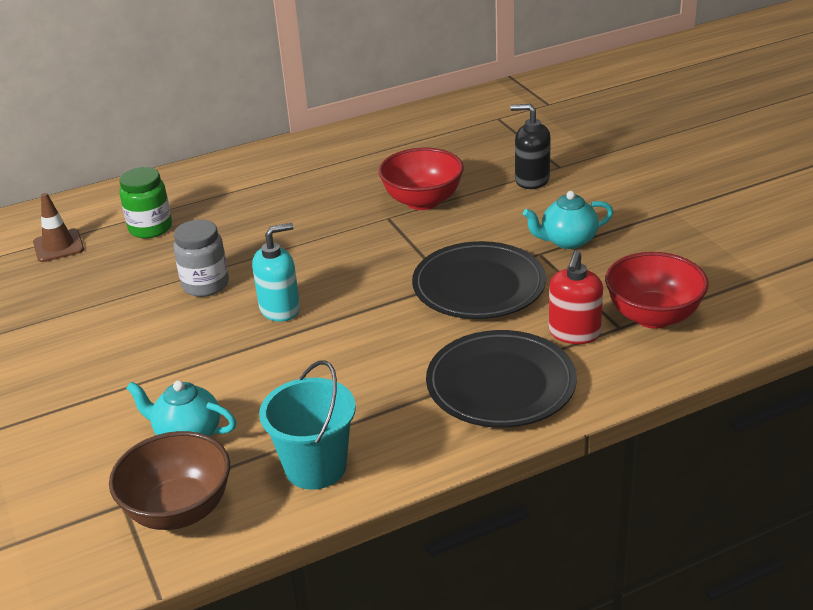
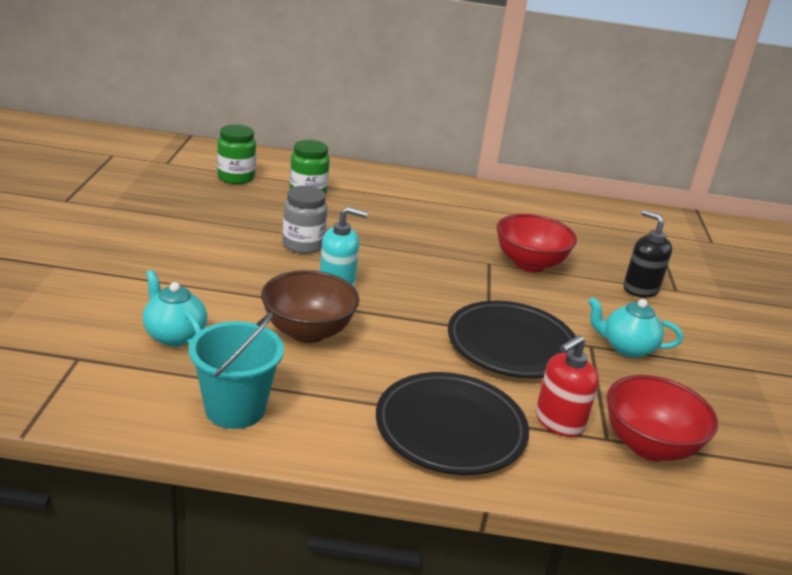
camera: 25 degrees right, 5 degrees down
brown traffic cone [33,193,84,262] -> green jar [217,125,256,184]
brown bowl [109,431,230,530] -> brown bowl moved to [261,270,359,343]

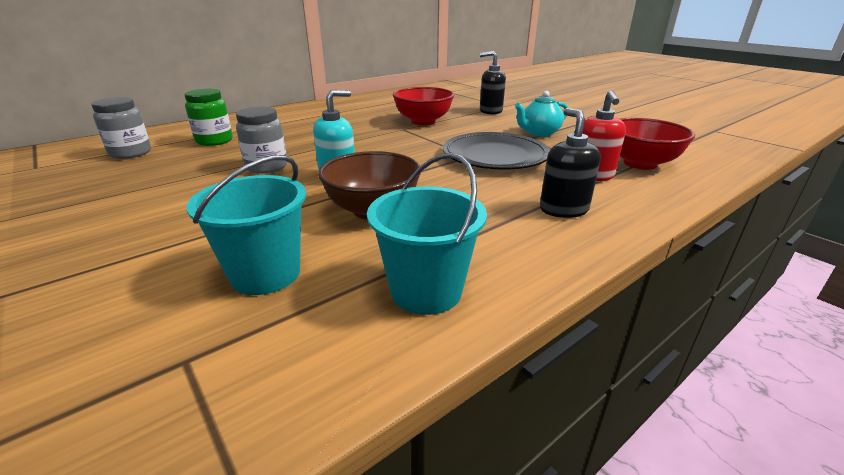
camera: 40 degrees left, 0 degrees up
turquoise teapot [143,270,207,347] -> turquoise bucket [187,155,306,295]
green jar [217,125,256,184] -> grey jar [91,97,151,159]
black plate [376,372,529,475] -> black soap dispenser [540,108,601,218]

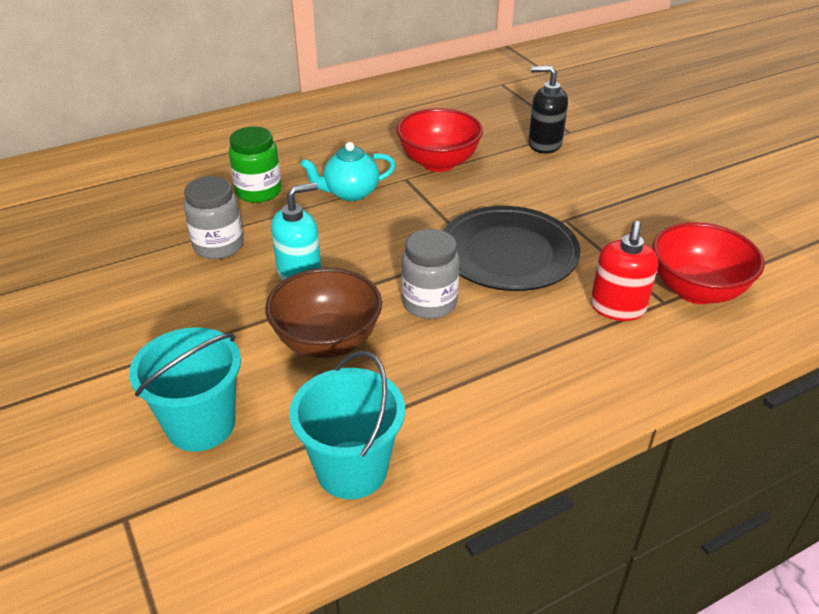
camera: 10 degrees right, 10 degrees up
grey jar [91,97,151,159] -> grey jar moved to [401,229,460,319]
green jar [184,89,233,146] -> green jar moved to [229,126,282,203]
turquoise teapot [515,91,568,137] -> turquoise teapot moved to [301,142,396,201]
black soap dispenser [540,108,601,218] -> none

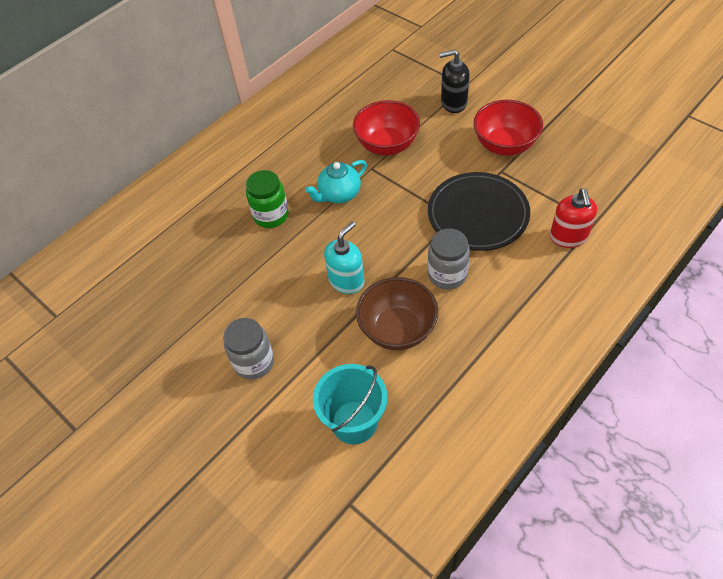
camera: 15 degrees left, 15 degrees up
grey jar [184,176,244,259] -> grey jar moved to [223,318,274,380]
turquoise bucket [289,351,405,499] -> none
red bowl [652,222,765,304] -> red bowl moved to [473,100,543,156]

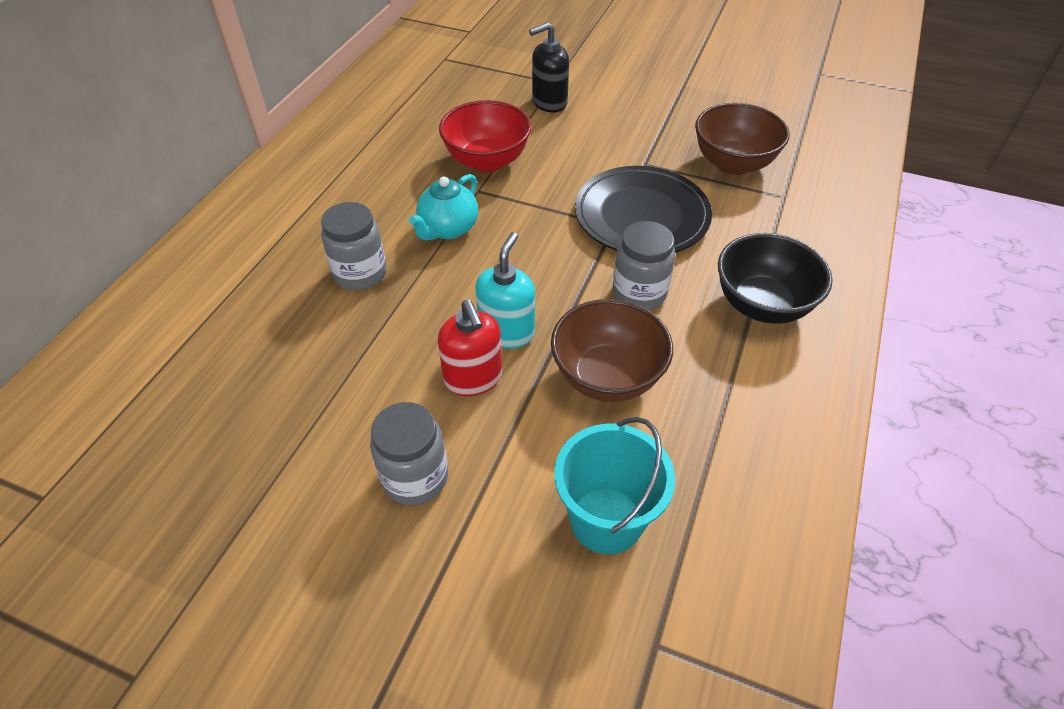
camera: 25 degrees left, 5 degrees down
green jar [246,170,289,228] -> grey jar [321,202,387,290]
red bowl [473,100,543,156] -> none
red soap dispenser [550,188,597,248] -> red soap dispenser moved to [438,300,502,396]
none -> brown bowl [695,103,789,175]
none -> black bowl [718,233,833,324]

